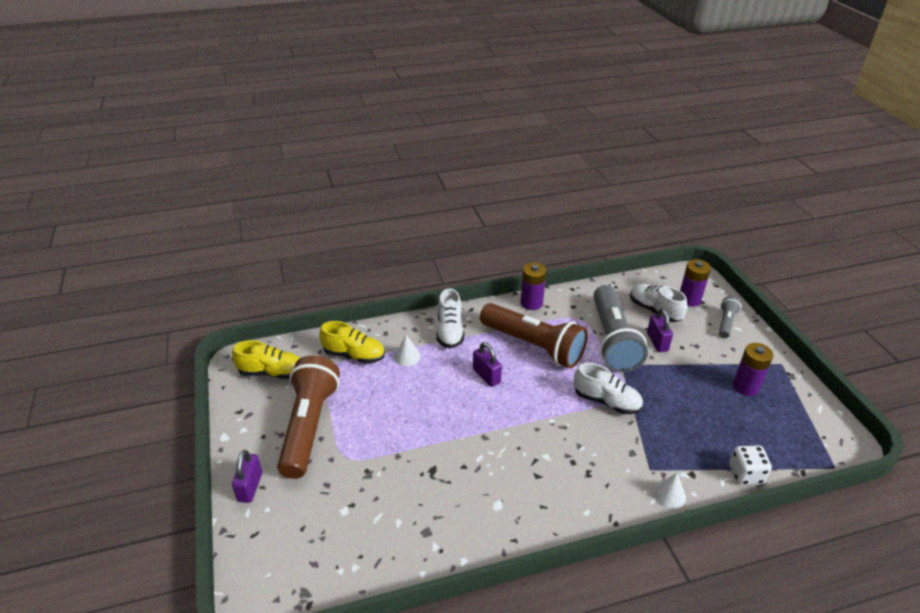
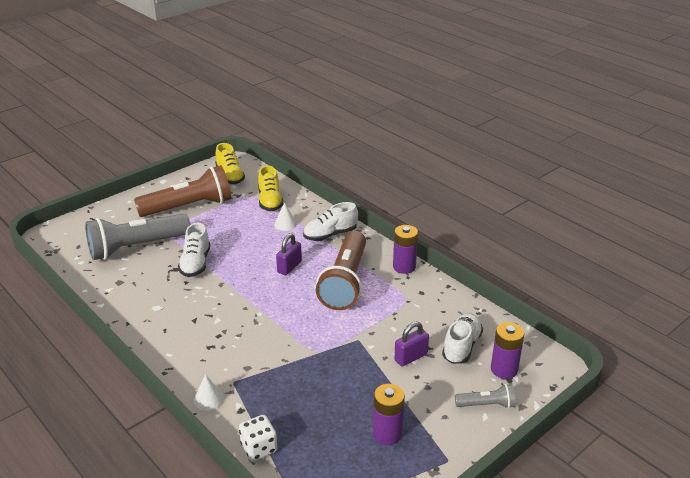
camera: 65 degrees right, 5 degrees down
purple padlock [232,450,262,503] -> none
white shoe [574,363,643,414] -> white shoe moved to [178,223,210,277]
grey flashlight [593,285,648,372] -> grey flashlight moved to [85,214,190,260]

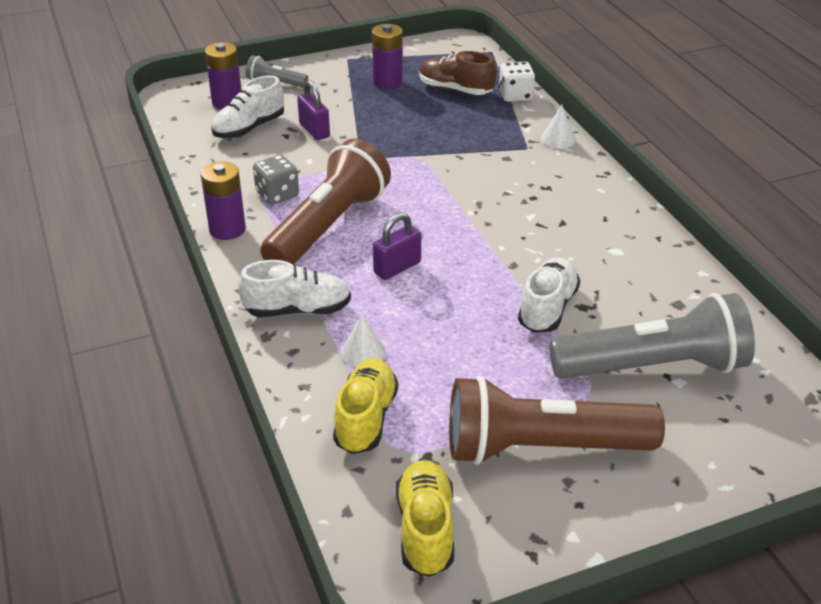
camera: 160 degrees left, 5 degrees up
purple padlock [394,322,429,367] -> purple padlock turned 75 degrees clockwise [297,80,330,140]
none -> grey dice [253,155,299,205]
none -> brown shoe [419,51,496,95]

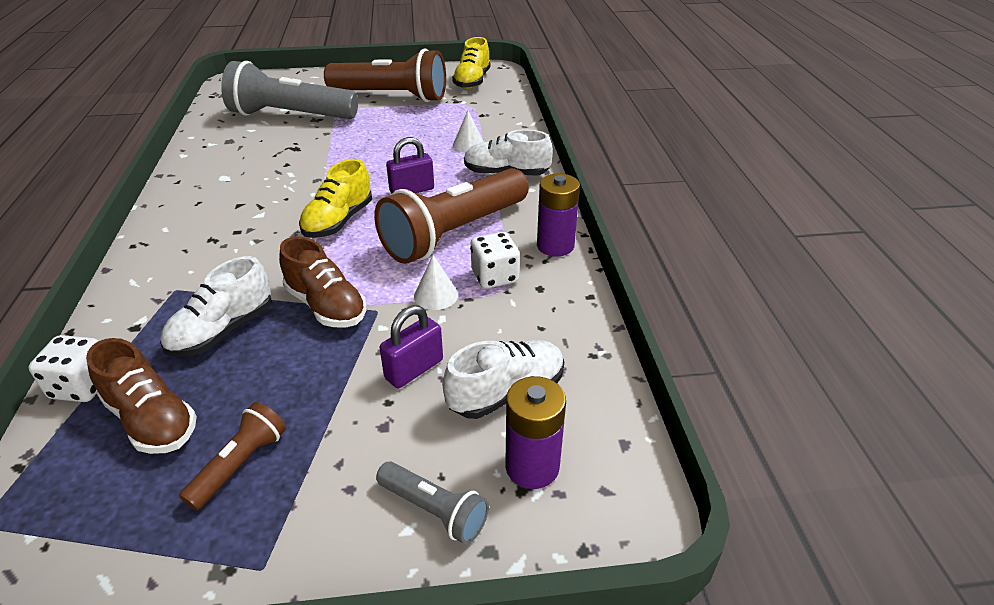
camera: 165 degrees left, 0 degrees up
grey dice [253,155,299,205] -> white dice [470,232,520,289]
purple padlock [297,80,330,140] -> purple padlock turned 60 degrees clockwise [380,305,443,388]
yellow shoe [333,359,398,454] -> yellow shoe moved to [299,159,372,238]
purple battery [372,24,403,90] -> brown flashlight [179,402,286,510]
white shoe [518,258,580,333] -> white shoe moved to [160,256,272,357]
white cone [541,105,576,148] -> white cone moved to [414,255,458,310]
none -> brown shoe [279,236,366,327]

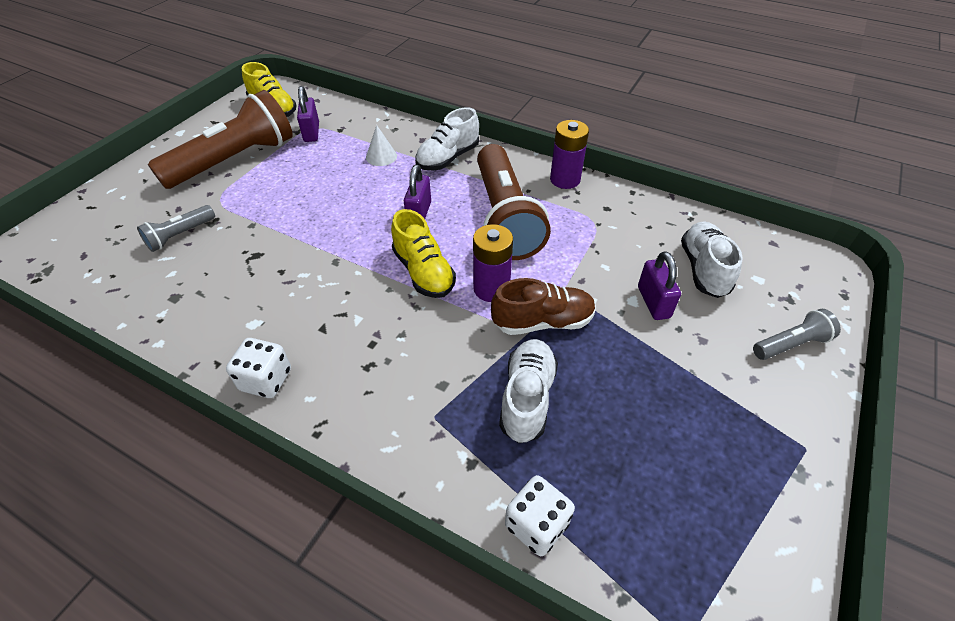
camera: 55 degrees left, 10 degrees up
brown shoe [86,338,197,454] -> none
white shoe [160,256,272,357] -> white shoe turned 150 degrees counterclockwise [499,339,558,443]
brown flashlight [179,402,286,510] -> none
grey flashlight [221,61,358,119] -> grey flashlight [137,205,215,252], size x0.46
white cone [414,255,458,310] -> none
white dice [470,232,520,289] -> white dice moved to [226,338,291,398]
purple battery [506,376,566,489] -> purple battery moved to [473,224,513,302]
none -> purple padlock [297,86,319,142]

